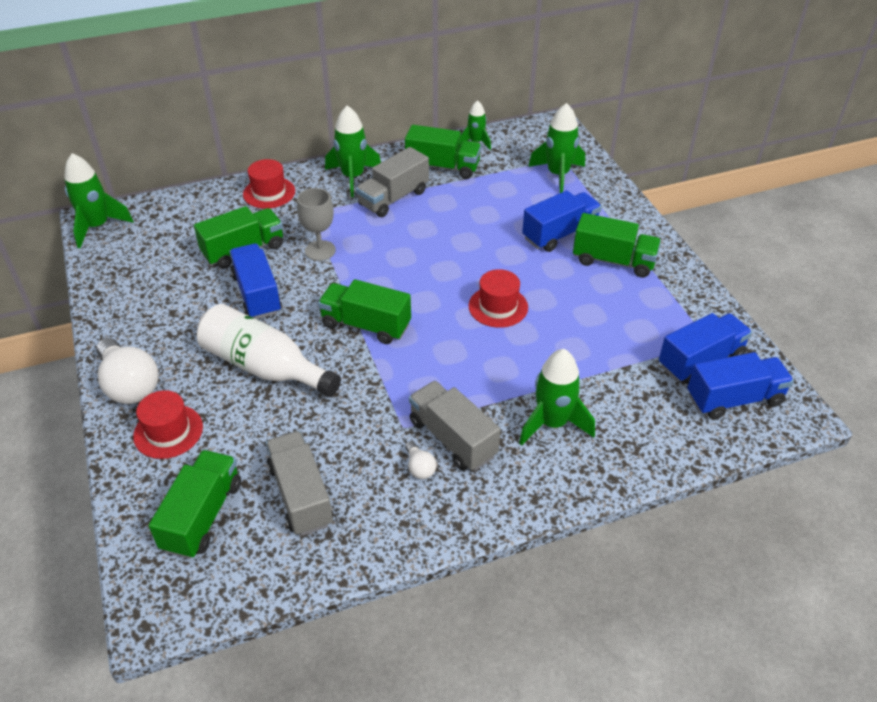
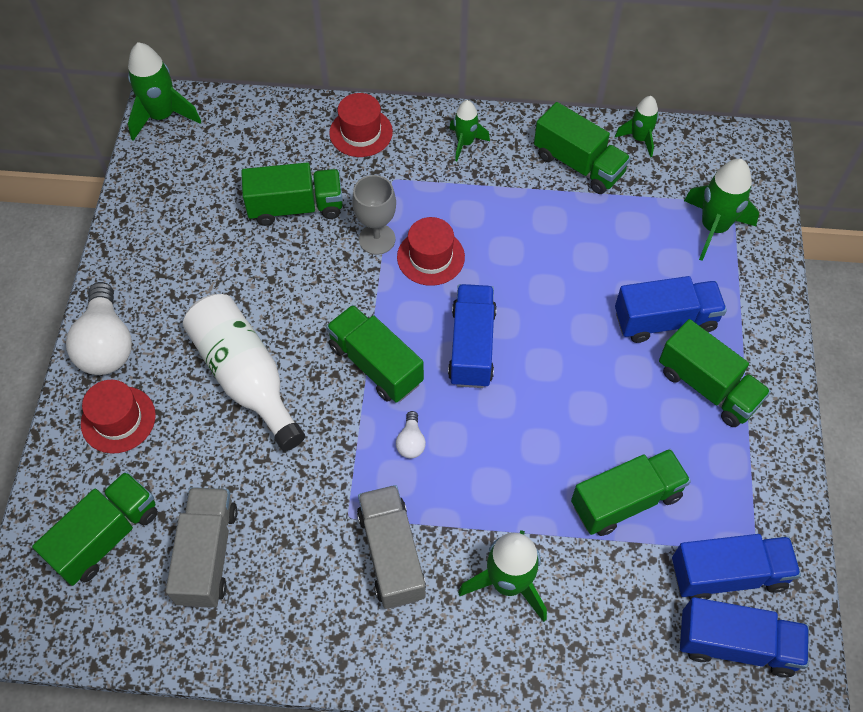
camera: 25 degrees right, 15 degrees up
blue truck [229,244,282,319] -> blue truck moved to [448,284,497,388]
green rocket [325,105,381,197] -> green rocket [449,100,490,161], size x0.61
grey truck [356,147,429,217] -> none
white light bulb [405,441,437,479] -> white light bulb moved to [396,411,426,458]
red hat [469,269,528,328] -> red hat moved to [397,217,465,286]
none -> green truck [571,449,691,536]

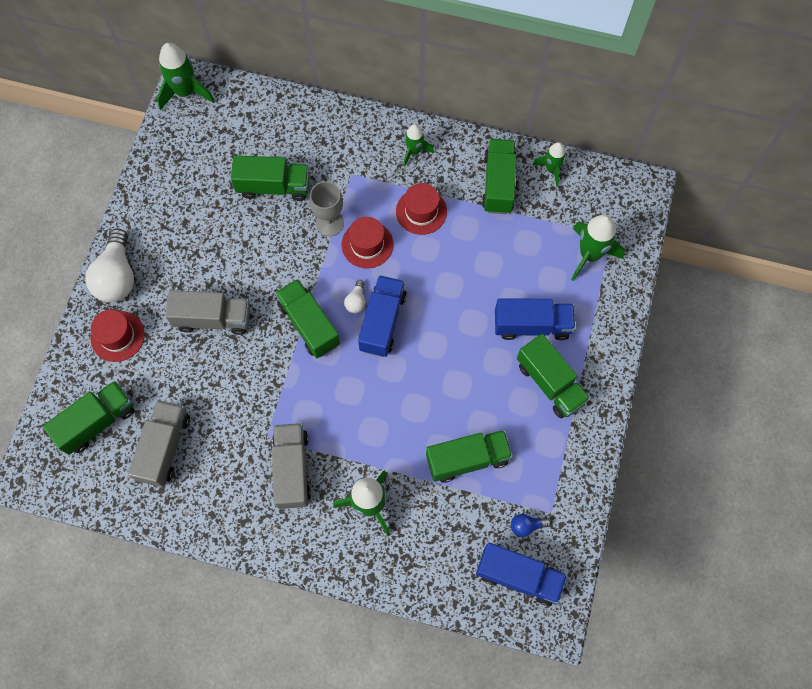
camera: 10 degrees right, 10 degrees up
white bottle [183,294,305,451] -> grey truck [165,290,250,335]
red hat [329,93,393,157] -> red hat moved to [396,183,447,235]
white light bulb [396,411,426,458] -> white light bulb moved to [344,280,365,314]
green truck [534,102,631,194] -> green truck turned 135 degrees counterclockwise [482,139,516,214]
blue truck [672,534,801,600] -> blue light bulb [511,514,551,537]

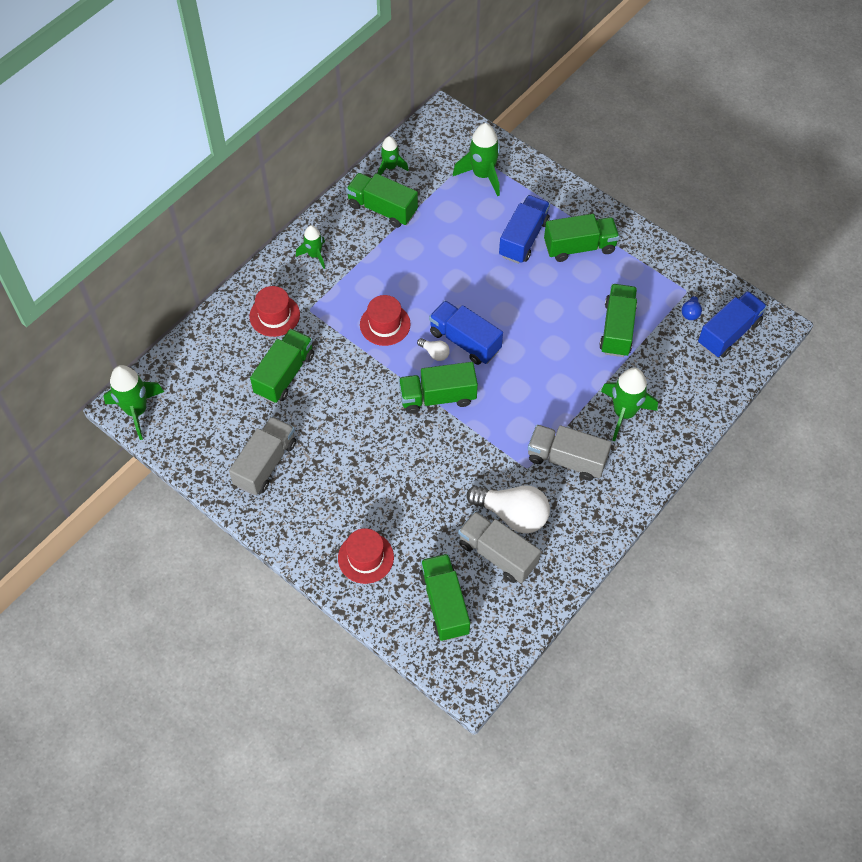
camera: 65 degrees left, 10 degrees down
white light bulb [85,229,134,302] -> white light bulb moved to [467,486,550,533]
grey truck [165,290,250,335] -> grey truck moved to [229,416,296,495]
grey goblet [309,181,344,236] -> none
red hat [396,183,447,235] -> red hat moved to [249,286,300,337]

